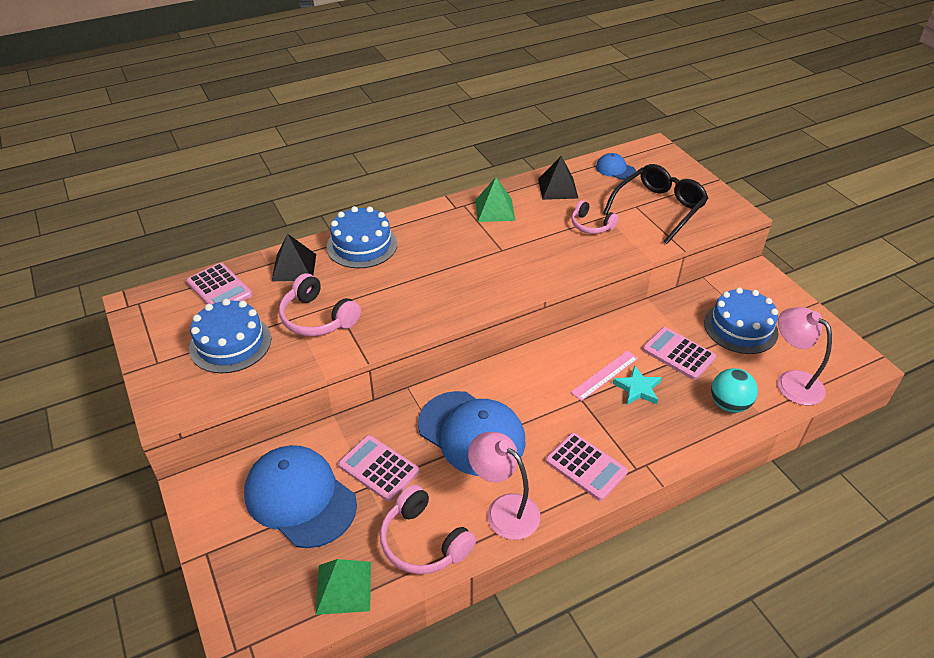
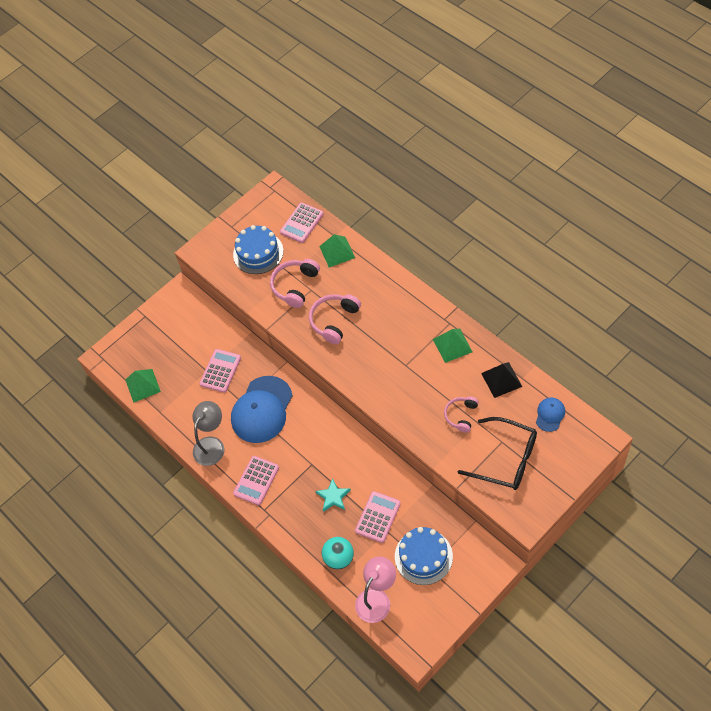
camera: 80 degrees right, 15 degrees up
blue cap [244,445,357,548] -> none
black pyramid [271,234,316,282] -> green pyramid [319,234,355,267]
blue cake [326,206,397,268] -> none
pink headphones [380,485,476,574] -> pink headphones moved to [309,294,361,344]
pink lamp [468,432,540,540] -> grey lamp [193,401,225,466]
pink ruler [571,351,638,401] -> none

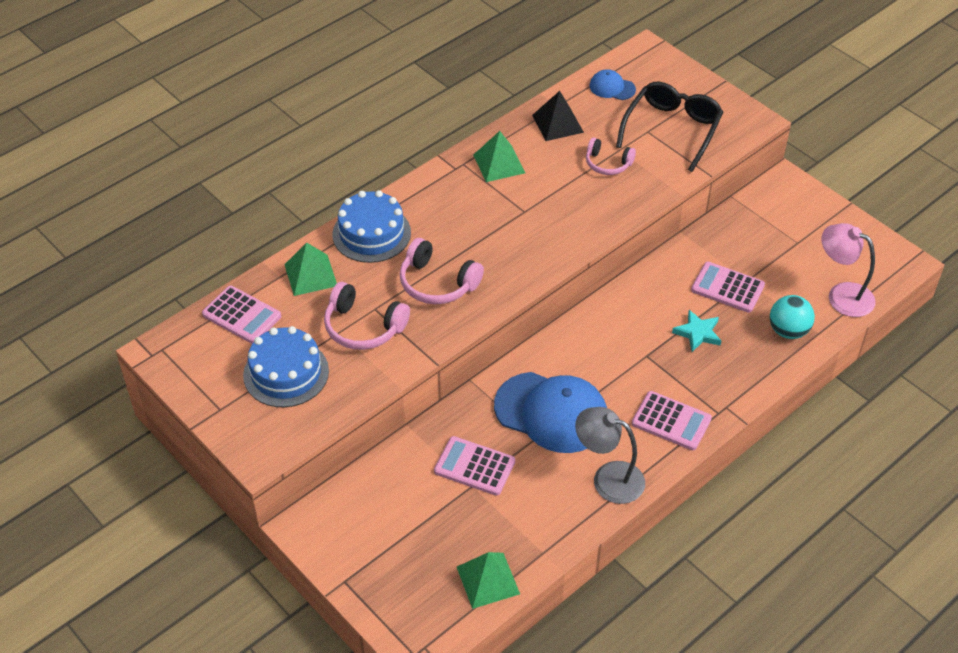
camera: 95 degrees left, 10 degrees down
blue cake [395,527,453,585] -> blue cake moved to [332,190,411,263]

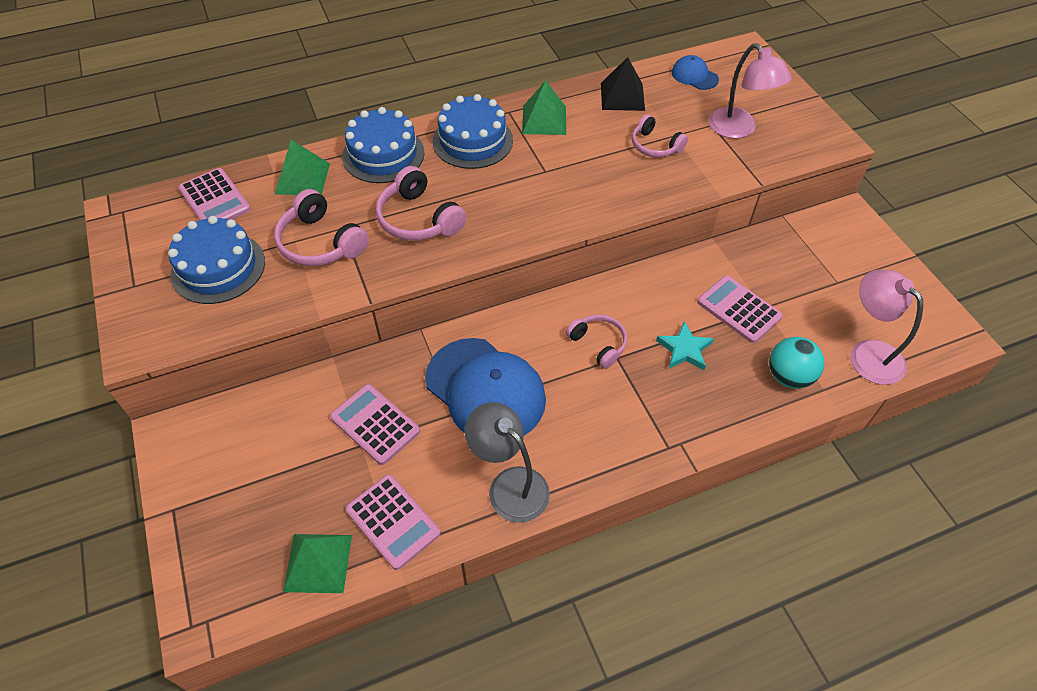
camera: 20 degrees right, 5 degrees up
black glasses [616,82,723,172] -> pink lamp [708,43,792,138]
pink calculator [632,391,712,450] -> pink calculator moved to [345,474,441,570]
none -> blue cake [433,94,513,169]
none -> pink headphones [566,315,627,369]

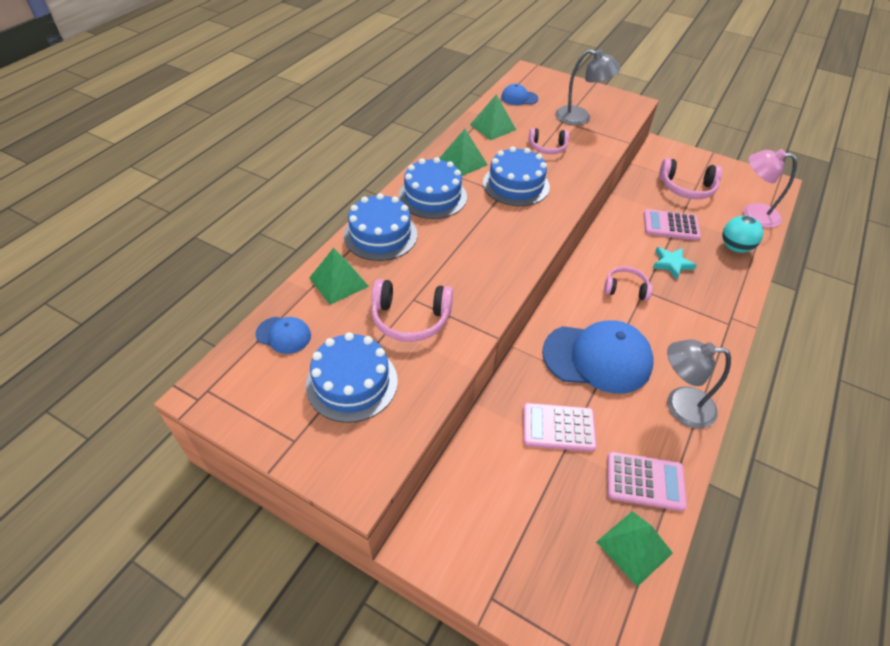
camera: 40 degrees left, 5 degrees down
pink calculator [178,168,251,220] -> blue cap [255,317,311,354]
pink headphones [376,166,467,241] -> pink headphones moved to [659,158,722,199]
black pyramid [601,57,645,111] -> green pyramid [470,94,516,140]
pink lamp [708,43,792,138] -> grey lamp [555,49,620,125]
none -> blue cake [483,147,550,206]

